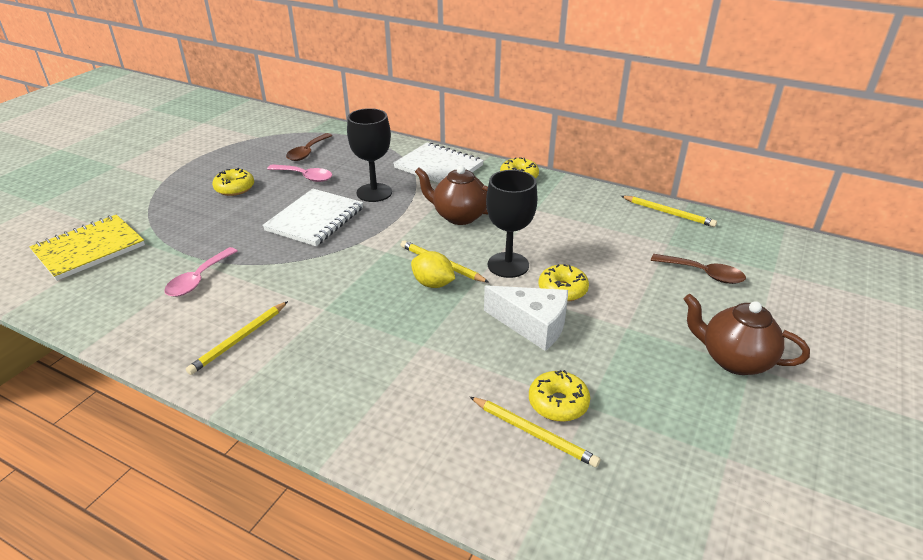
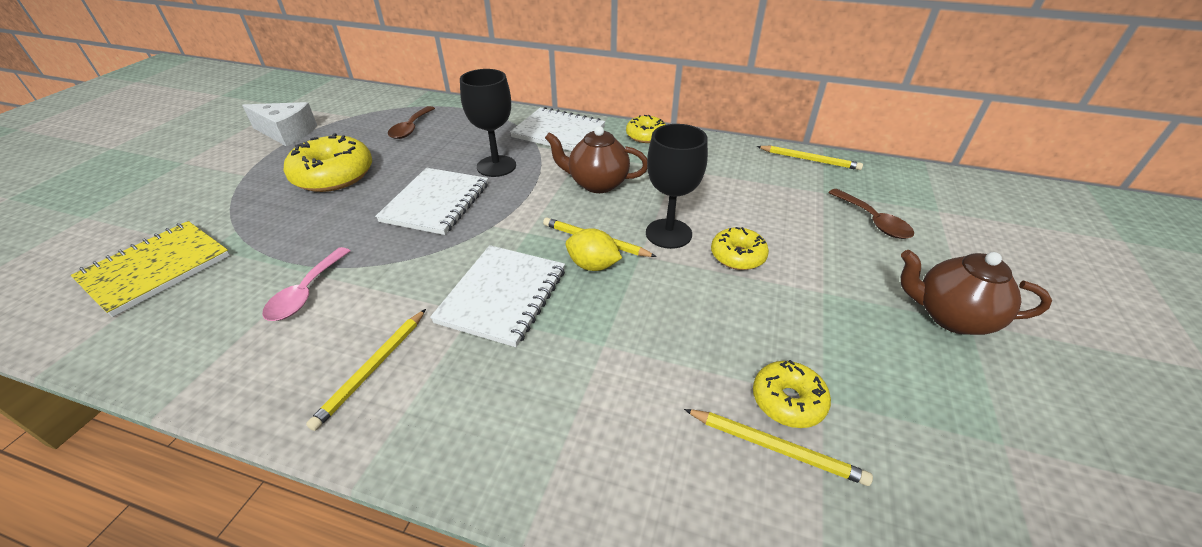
camera: 10 degrees left, 5 degrees up
yellow donut [212,168,254,196] -> yellow donut [284,133,372,192], size x1.74
pink spoon [267,164,332,182] -> none
white cheese [484,285,568,351] -> white cheese moved to [242,102,317,146]
brown spoon [651,254,746,284] -> brown spoon turned 45 degrees clockwise [828,189,914,239]
none -> white notebook [430,245,565,347]

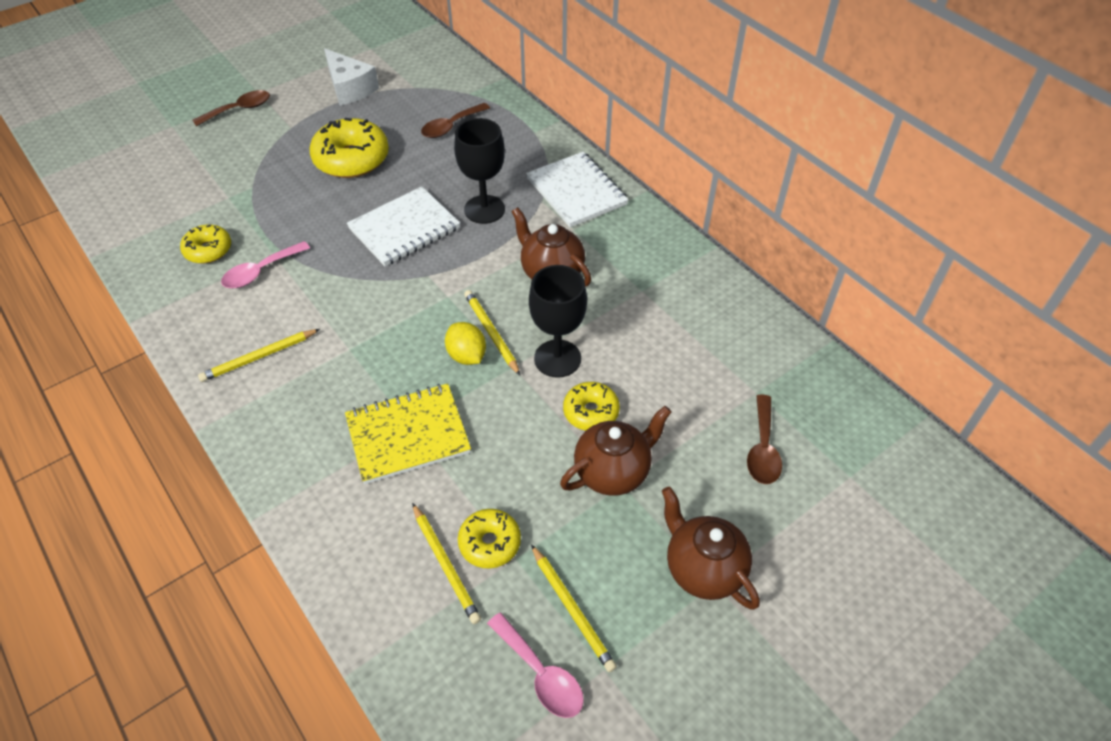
camera: 35 degrees right, 10 degrees up
yellow notebook [71,221,230,317] -> yellow notebook moved to [345,384,471,484]
white notebook [430,245,565,347] -> none
yellow donut [626,115,666,143] -> yellow donut moved to [180,225,231,263]
yellow pencil [757,146,863,170] -> yellow pencil moved to [531,544,617,672]
none -> brown spoon [192,90,270,126]
none -> pink spoon [487,612,584,718]
none -> brown teapot [560,406,671,496]

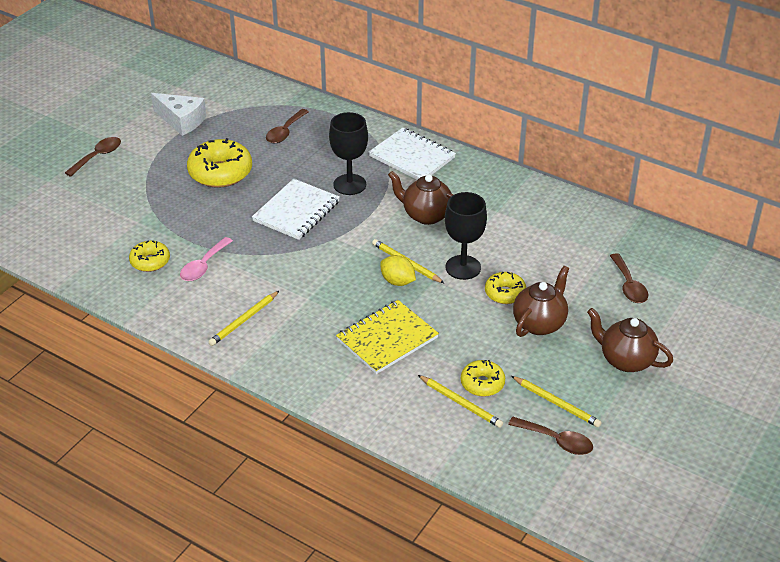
camera: 20 degrees left, 10 degrees down
pink spoon [487,612,584,718] -> brown spoon [508,417,593,455]

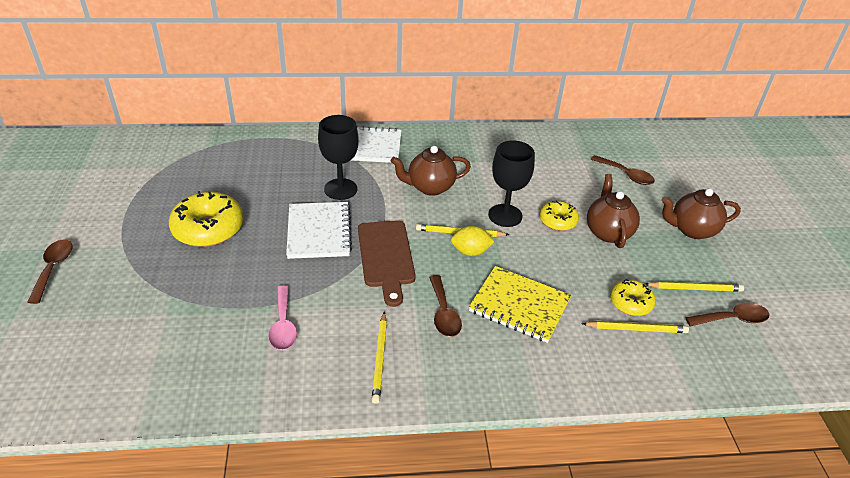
camera: 40 degrees left, 0 degrees up
yellow donut [129,241,170,272] -> none
white cheese [151,93,206,136] -> none
brown spoon [266,109,309,143] -> brown spoon moved to [429,275,462,337]
yellow notebook [336,300,439,374] -> yellow notebook turned 75 degrees counterclockwise [469,266,571,343]
none -> brown cutting board [358,220,416,307]

